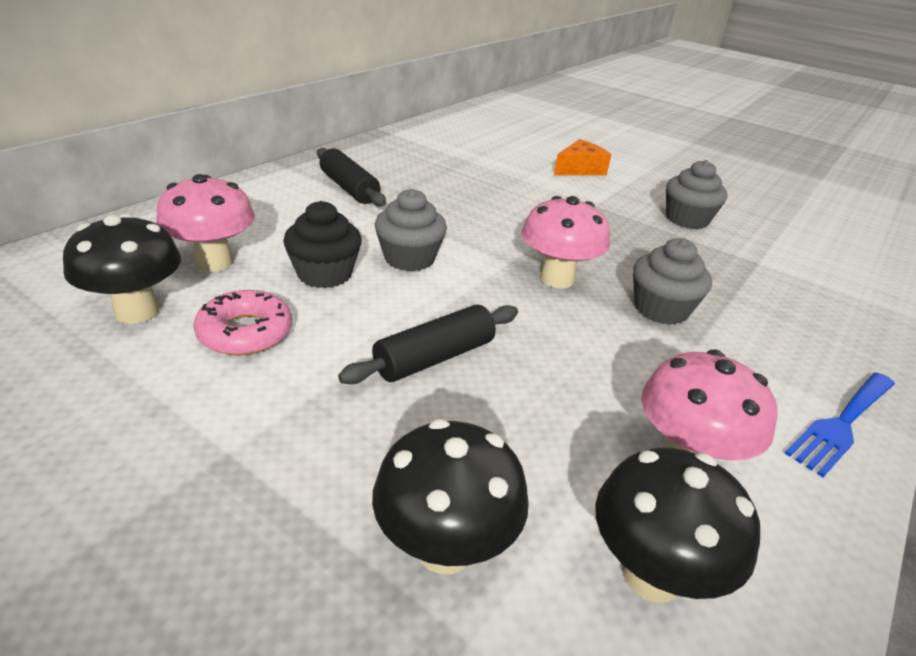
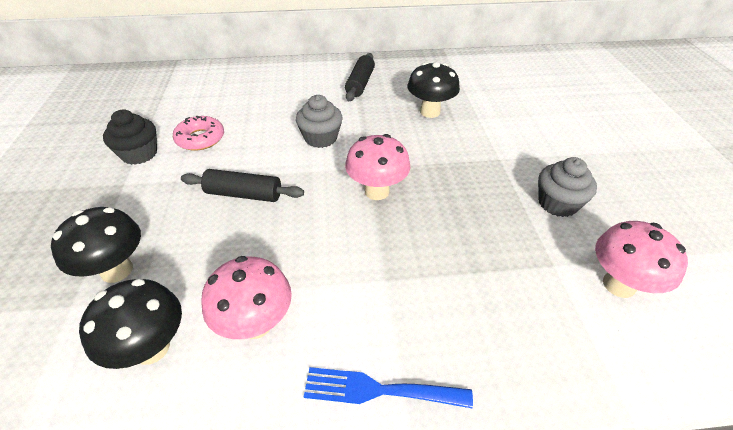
camera: 50 degrees right, 10 degrees up
black mushroom [63,214,181,324] -> black mushroom moved to [407,62,460,118]
pink mushroom [156,174,255,272] -> pink mushroom moved to [595,221,688,298]
black cupcake [283,201,362,288] -> black cupcake moved to [103,110,157,165]
orange cheese [554,139,611,176] -> none
grey cupcake [633,238,712,325] -> none

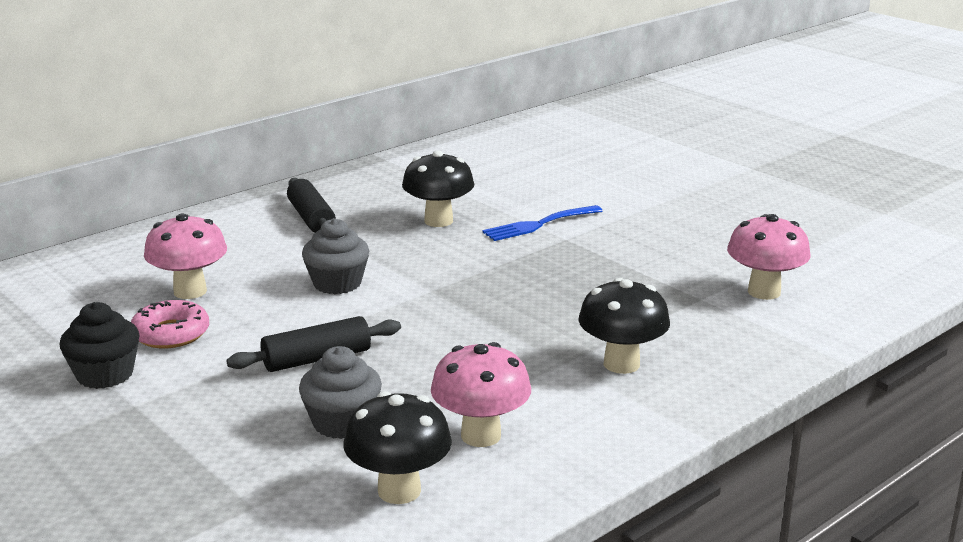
camera: 35 degrees left, 20 degrees down
black mushroom [51,207,141,283] -> black mushroom moved to [578,278,670,374]
blue fork [304,367,473,409] -> blue fork moved to [482,205,603,241]
pink mushroom [345,134,410,200] -> pink mushroom moved to [144,214,227,299]
grey cupcake [538,157,597,217] -> grey cupcake moved to [299,346,382,439]

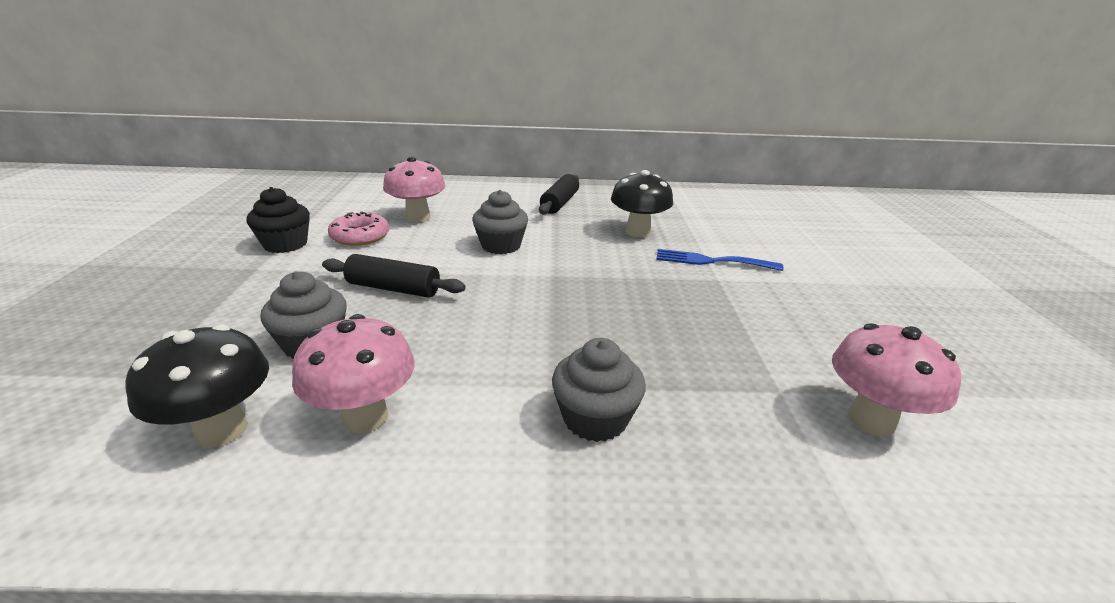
camera: 40 degrees right, 5 degrees up
black mushroom [578,278,670,374] -> grey cupcake [552,338,646,442]

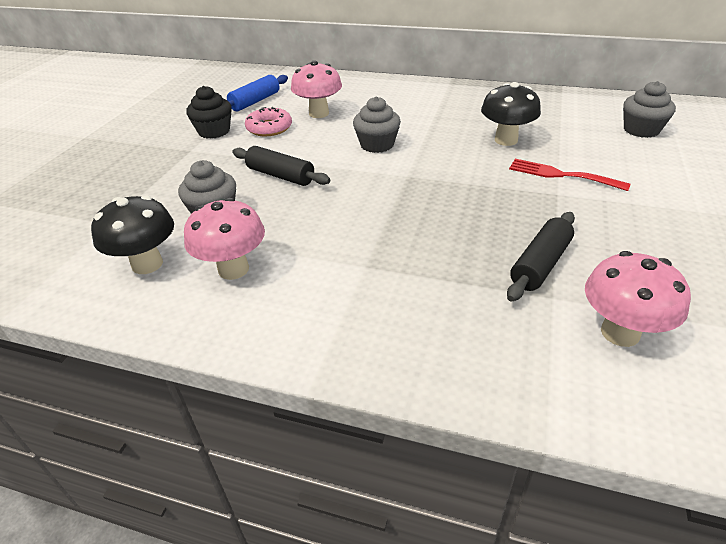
camera: 20 degrees right, 10 degrees up
black rolling pin [539,174,579,215] -> black rolling pin moved to [507,212,575,302]
grey cupcake [552,338,646,442] -> grey cupcake moved to [623,81,676,138]
blue fork [657,249,784,271] -> red fork [509,159,630,191]
none -> blue rolling pin [227,75,288,112]

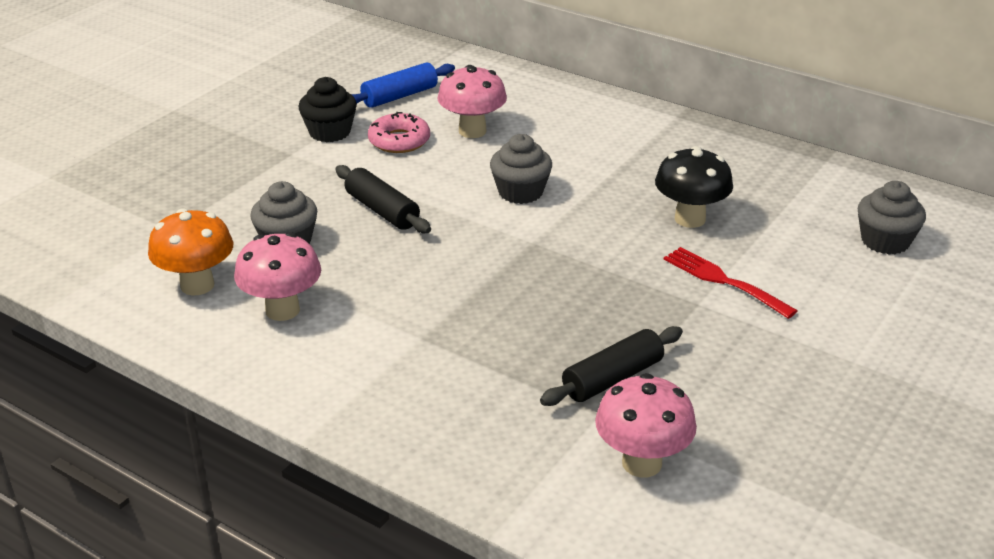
camera: 15 degrees right, 5 degrees down
black mushroom [91,195,174,274] -> orange mushroom [148,208,234,296]

